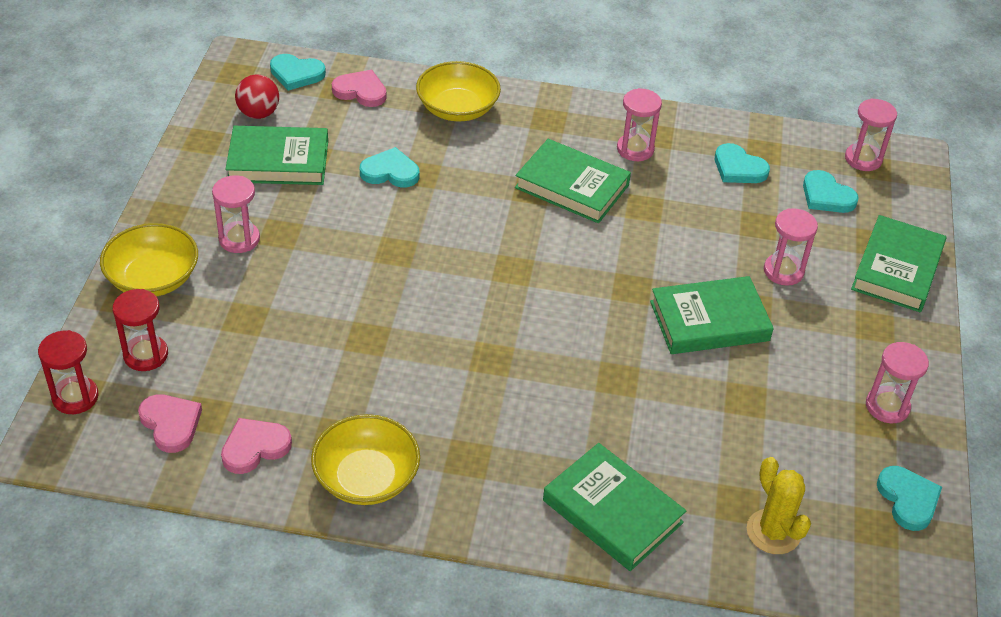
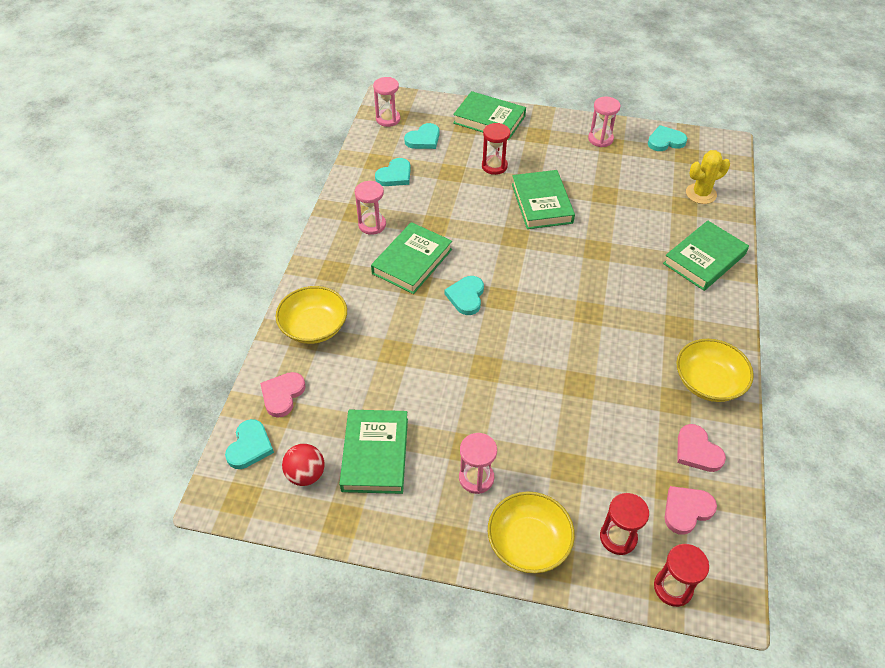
camera: 85 degrees left, 5 degrees up
turquoise heart [360,147,419,188] -> turquoise heart moved to [444,276,484,315]
pink hourglass [764,208,818,286] -> red hourglass [482,123,510,175]

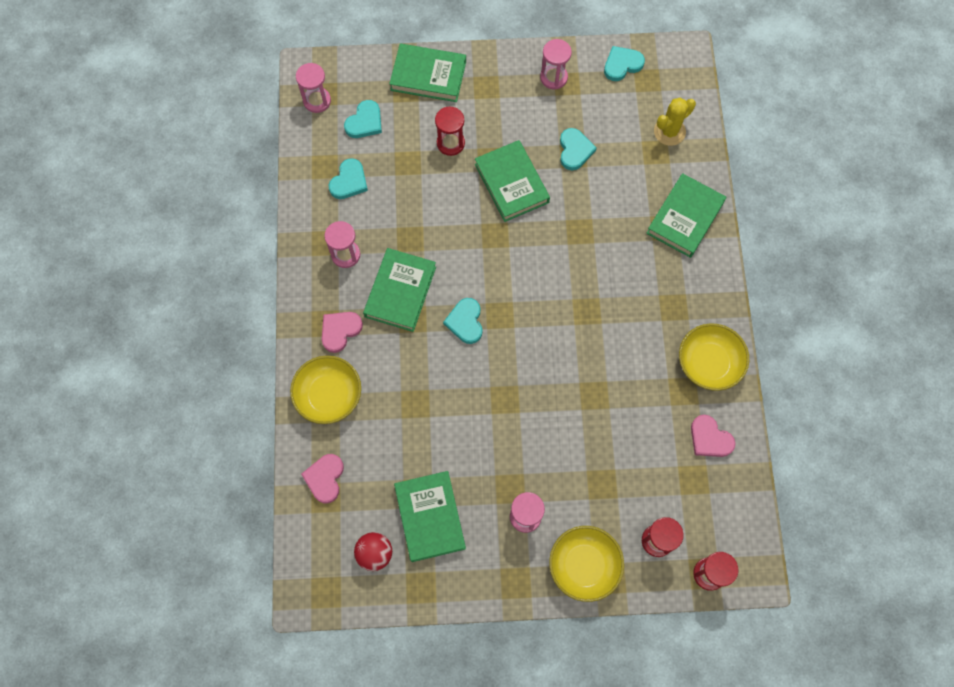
camera: 15 degrees left, 20 degrees up
turquoise heart [225,419,274,469] -> turquoise heart moved to [560,128,597,170]
pink heart [664,486,717,535] -> pink heart moved to [322,312,363,353]

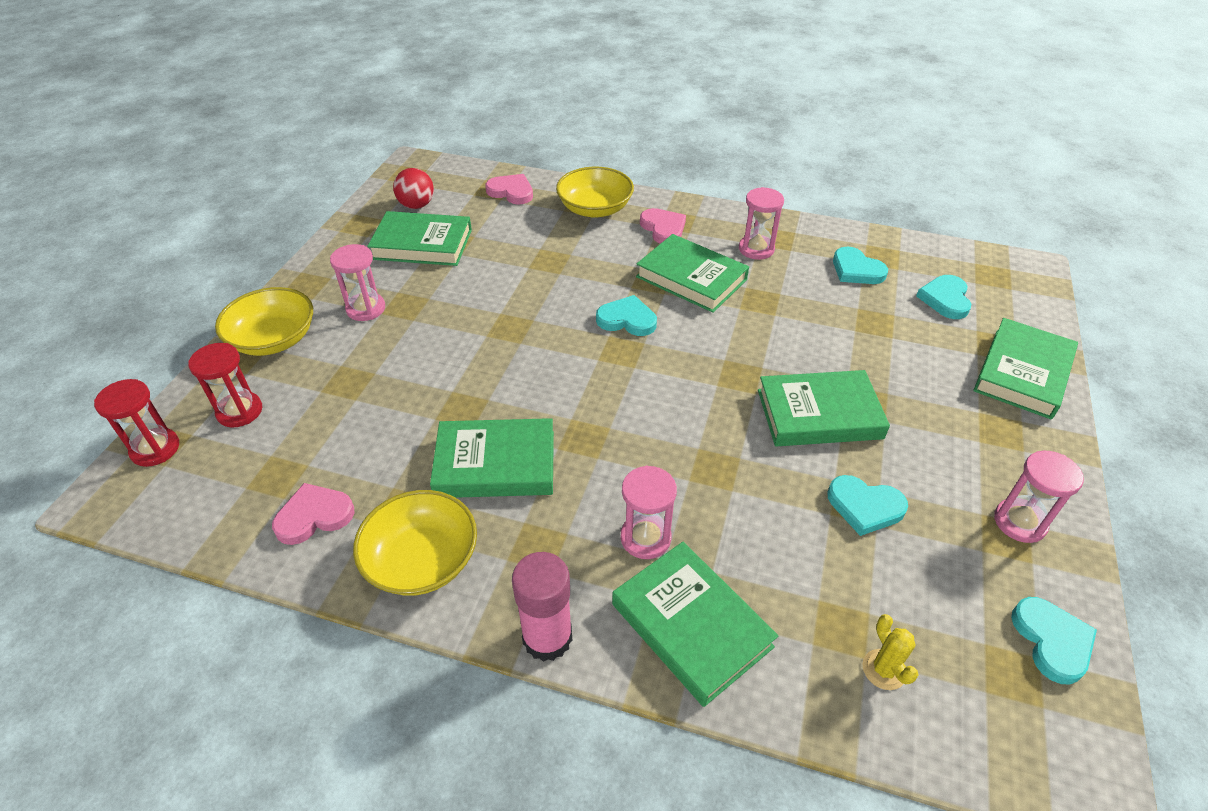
camera: 110 degrees right, 25 degrees down
pink hourglass [296,63,331,113] -> pink hourglass moved to [621,466,677,559]
turquoise heart [344,100,382,138] -> turquoise heart turned 45 degrees clockwise [916,275,971,319]
red hourglass [435,106,465,156] -> none
yellow cactus [654,98,696,146] -> yellow cactus [862,614,919,690], size x0.65
none -> green book [430,418,554,498]
none -> pink glue stick [512,552,572,662]

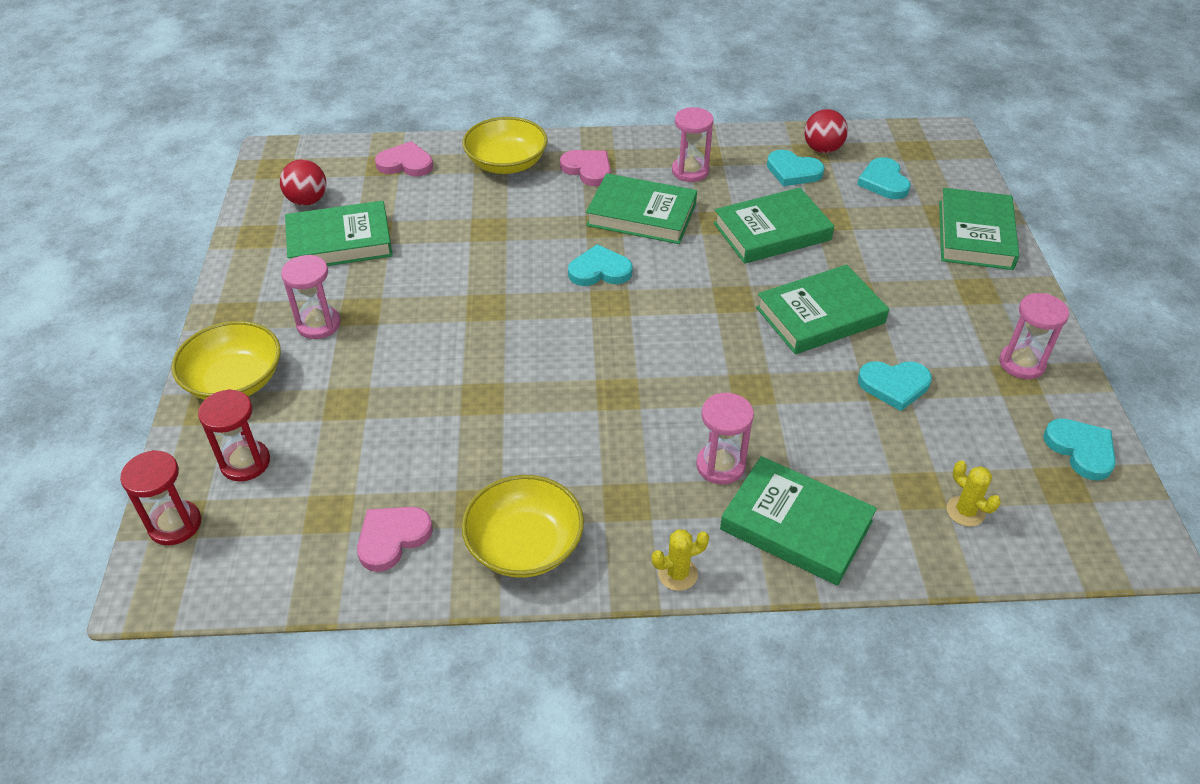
camera: 20 degrees left, 0 degrees up
green book [430,418,554,498] -> green book moved to [714,187,834,264]
pink glue stick [512,552,572,662] -> yellow cactus [652,529,709,591]
none -> red ball [804,109,848,153]

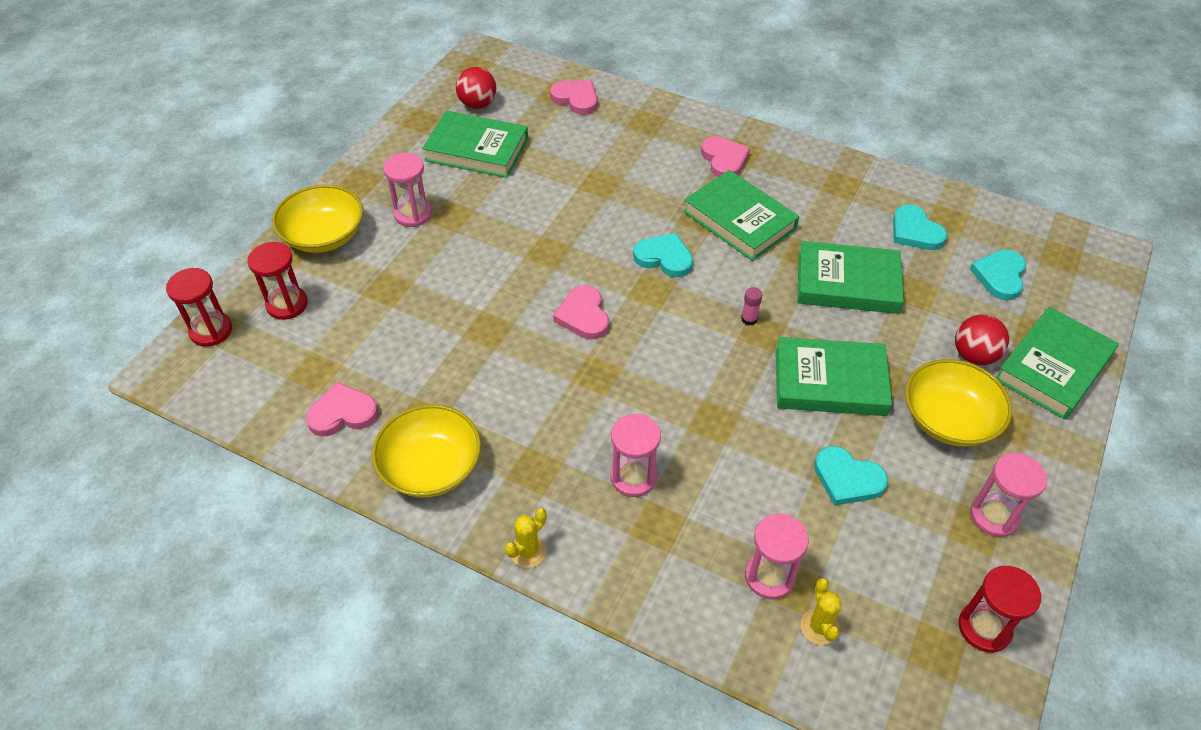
camera: 30 degrees right, 5 degrees up
yellow bowl [462,117,548,174] -> yellow bowl moved to [905,359,1012,447]
yellow cactus [652,529,709,591] -> yellow cactus turned 60 degrees counterclockwise [505,508,547,568]
pink hourglass [672,107,714,182] -> pink hourglass moved to [745,513,809,599]
green book [720,456,877,586] -> none
red ball [804,109,848,153] -> red ball moved to [955,315,1009,365]
turquoise heart [1043,418,1116,481] -> red hourglass [958,566,1041,653]
none -> pink heart [553,285,609,339]
none -> pink glue stick [741,287,763,325]

